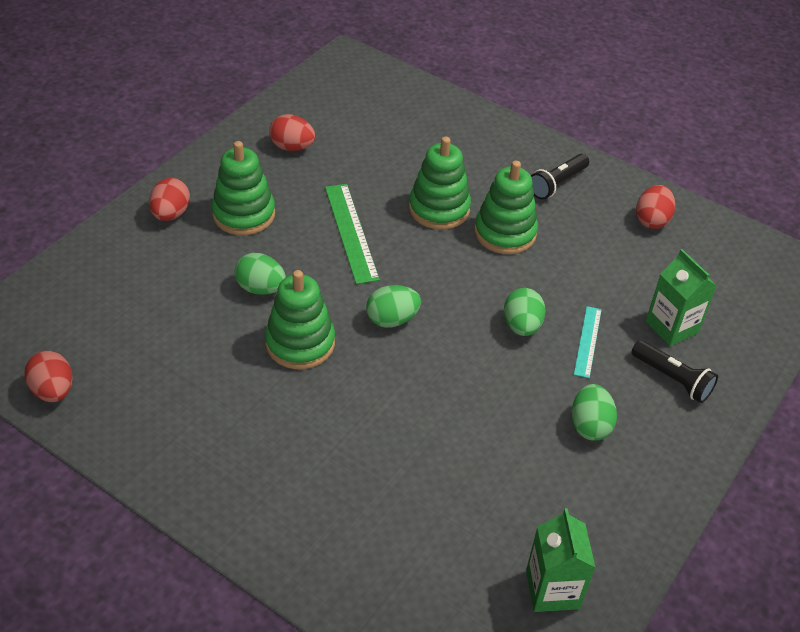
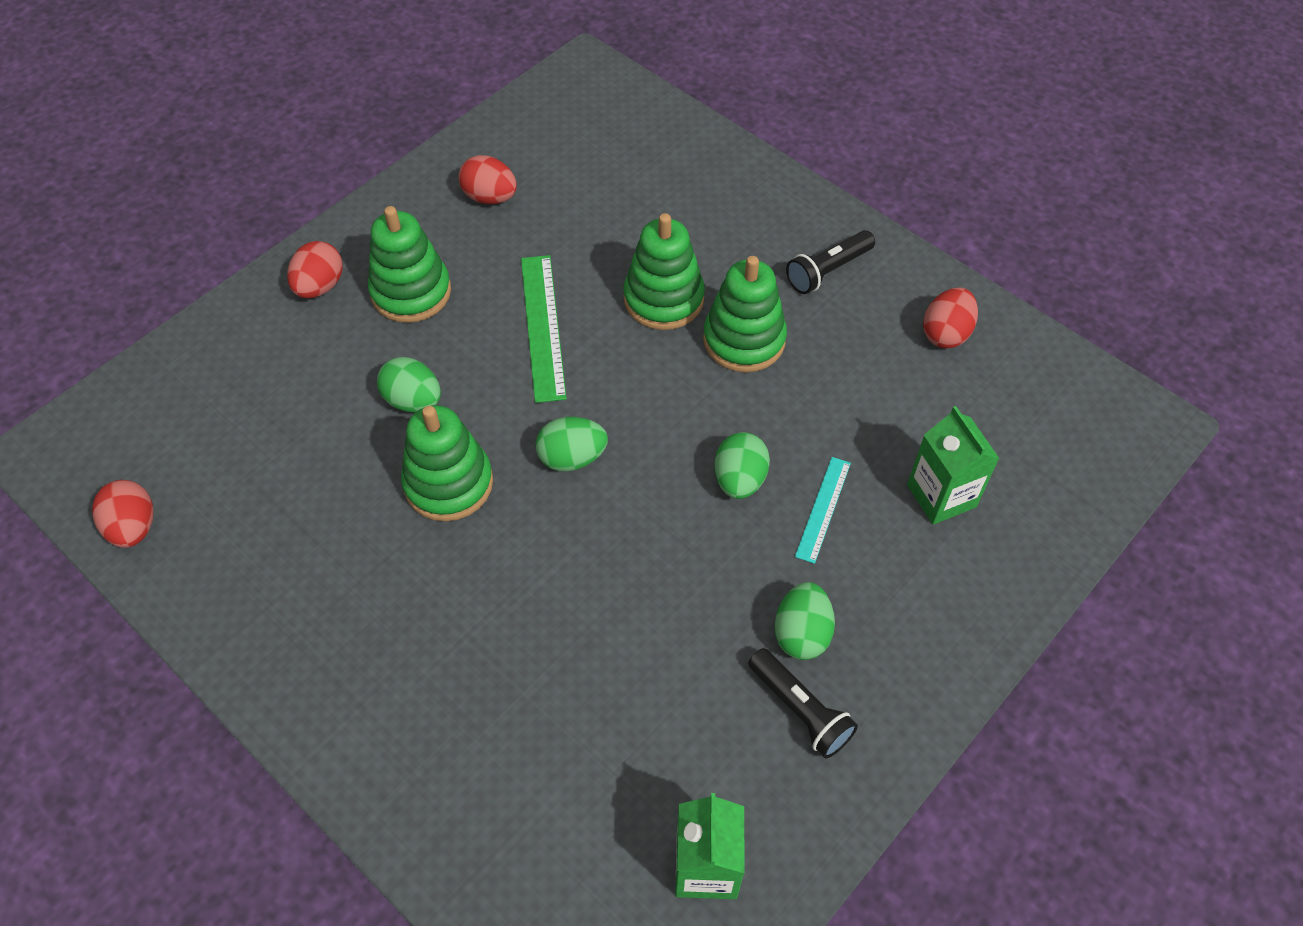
camera: 10 degrees right, 10 degrees up
black flashlight [631,340,718,403] -> black flashlight moved to [748,648,858,759]

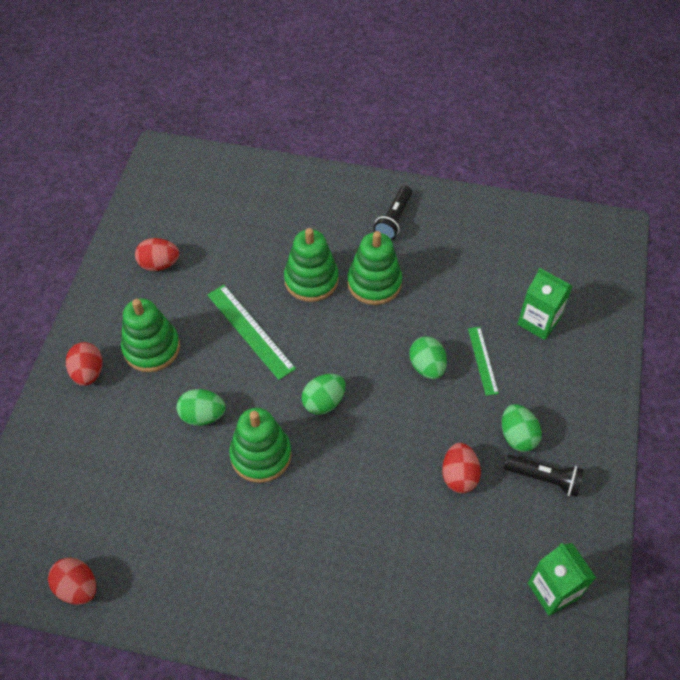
camera: 30 degrees left, 0 degrees up
turquoise ruler [795,457,851,564] -> green ruler [468,327,499,396]
red egg [923,287,978,348] -> red egg moved to [442,443,481,493]

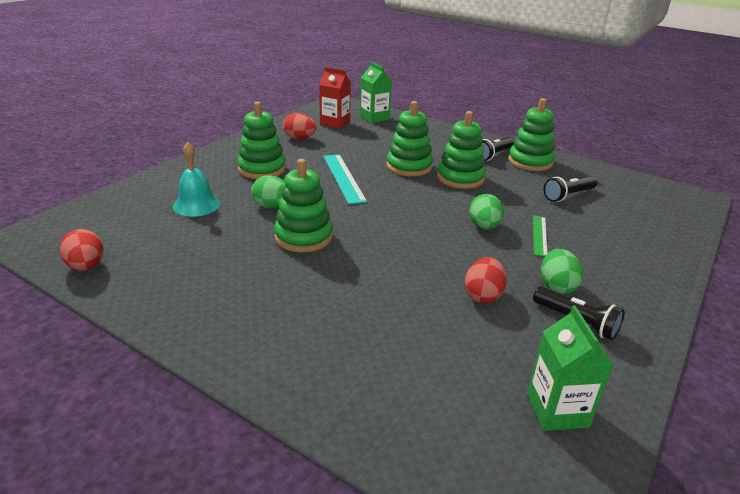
camera: 20 degrees right, 25 degrees down
red egg [66,342,103,386] -> none
green ruler [207,285,296,380] -> turquoise ruler [324,154,367,204]
green egg [302,374,346,415] -> none
green carton [517,268,573,340] -> green carton moved to [360,62,392,123]
none -> turquoise bell [173,142,220,217]
none -> red carton [319,67,351,129]
none -> green stacking toy [508,98,555,171]
none -> black flashlight [544,176,597,202]

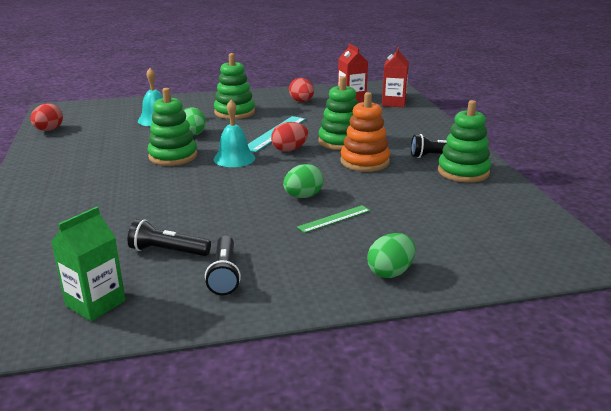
camera: 45 degrees right, 5 degrees down
green carton [360,62,392,123] -> red carton [382,47,409,107]
green stacking toy [437,111,486,189] -> orange stacking toy [340,92,390,172]
red egg [465,257,507,304] -> red egg moved to [271,122,308,152]
green egg [541,249,583,294] -> green egg moved to [367,233,415,278]
black flashlight [544,176,597,202] -> black flashlight moved to [128,219,211,256]
none -> turquoise bell [214,100,255,167]

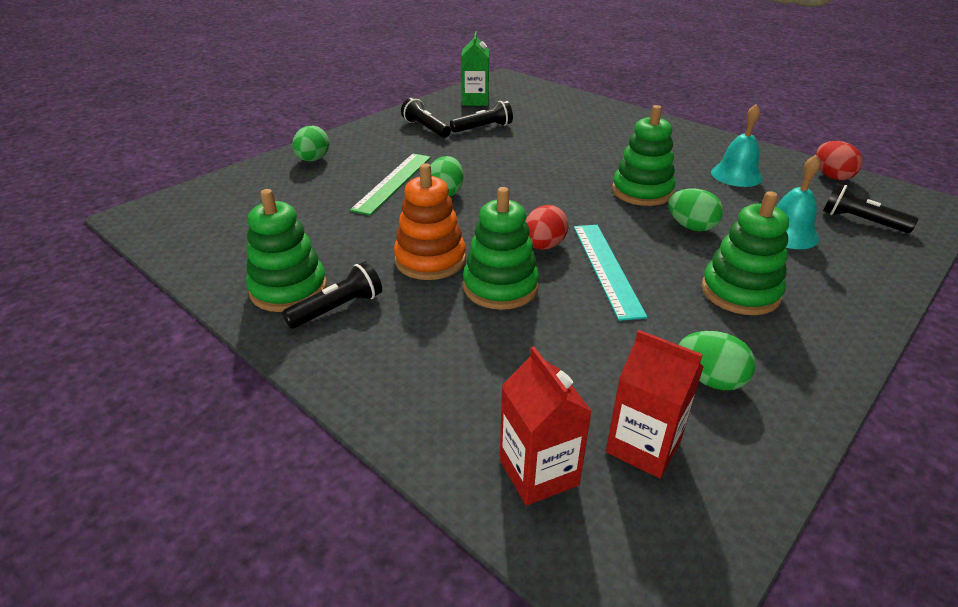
camera: 145 degrees right, 10 degrees up
turquoise bell [214,100,255,167] -> turquoise bell moved to [711,104,763,187]
red egg [289,78,314,102] -> green egg [679,331,756,390]
green ruler [297,205,370,233] -> green ruler [350,154,431,215], size x1.64
none -> black flashlight [823,183,918,233]

